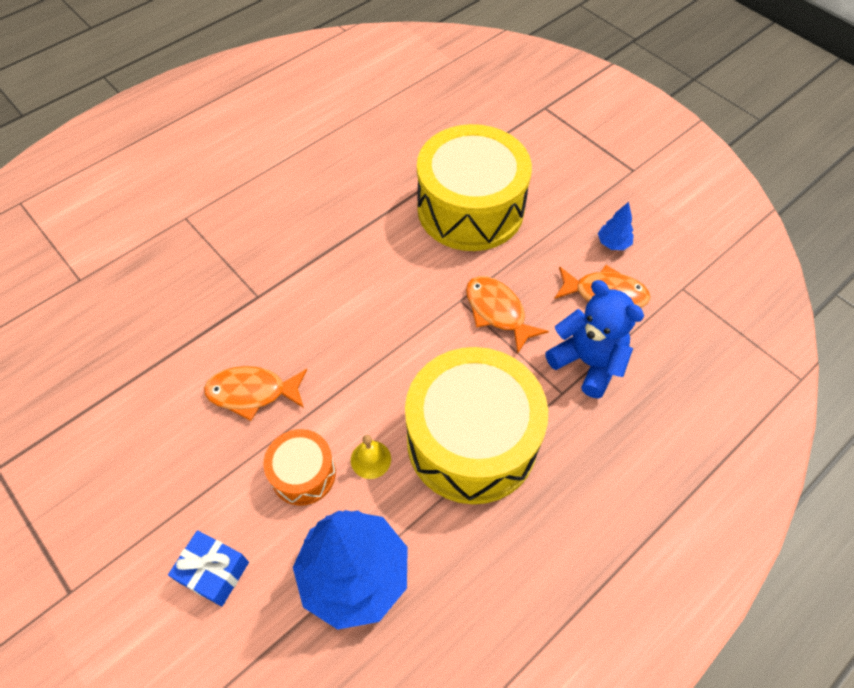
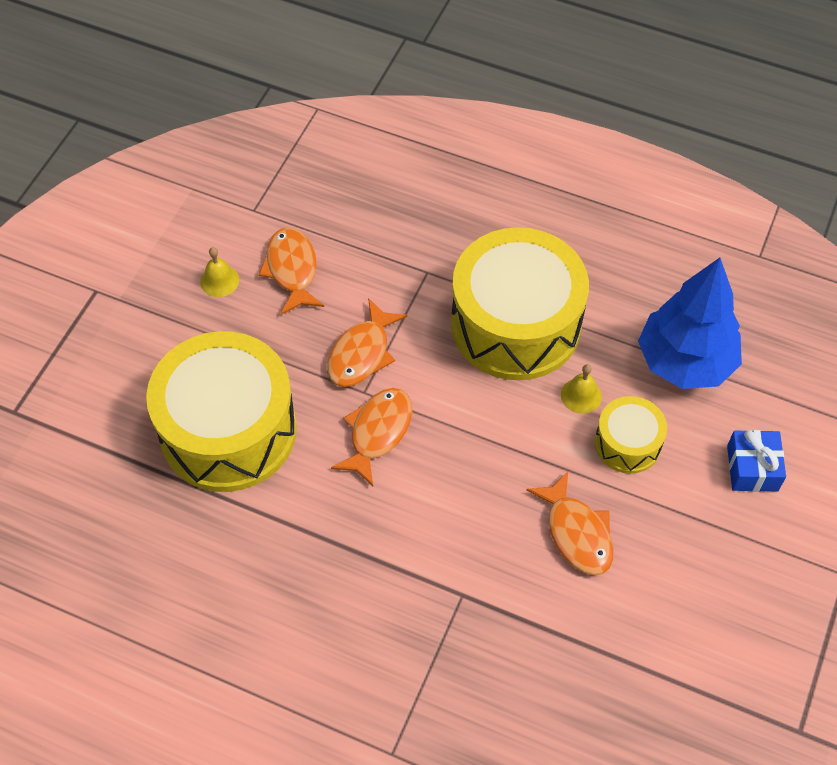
camera: 115 degrees left, 0 degrees up
orange drum [263,429,336,506] -> yellow drum [595,396,667,474]
blue teddy bear [545,280,644,398] -> none
blue tree [598,202,634,250] -> yellow bell [200,247,239,297]
none -> orange fish [331,388,412,487]

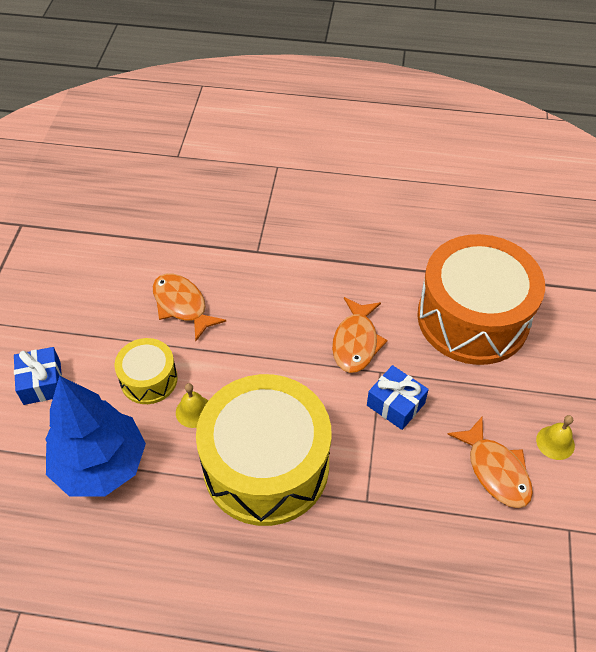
camera: 165 degrees right, 5 degrees down
yellow drum [146,331,297,492] -> orange drum [417,234,545,365]
orange fish [327,298,407,387] -> blue gift [367,365,429,430]

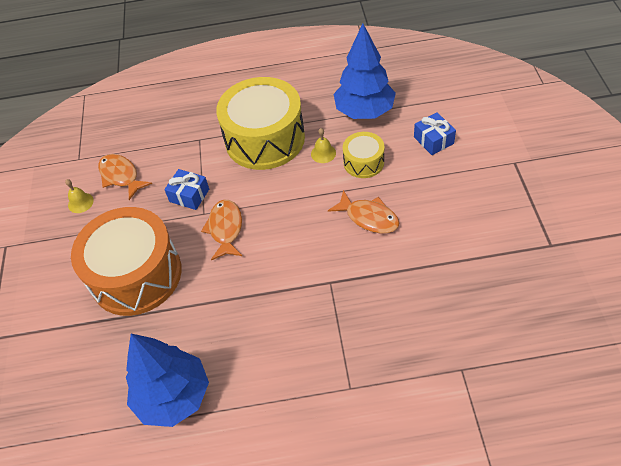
camera: 170 degrees right, 0 degrees up
none -> blue tree [126,334,209,427]

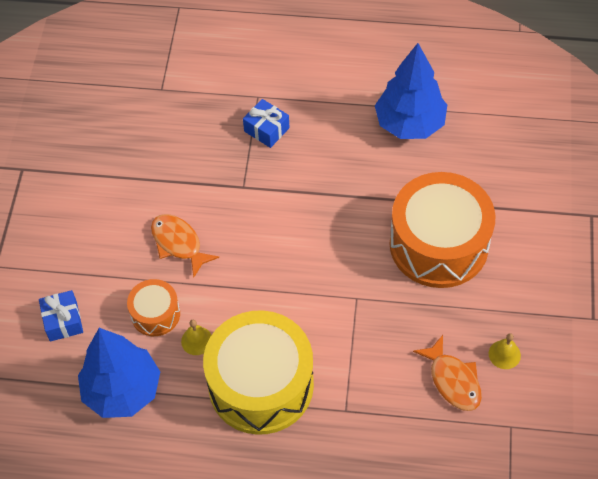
camera: 170 degrees left, 5 degrees up
blue gift [164,169,209,210] -> blue gift moved to [243,99,290,148]
orange fish [201,200,242,260] -> none
yellow drum [343,132,385,178] -> orange drum [127,279,180,336]

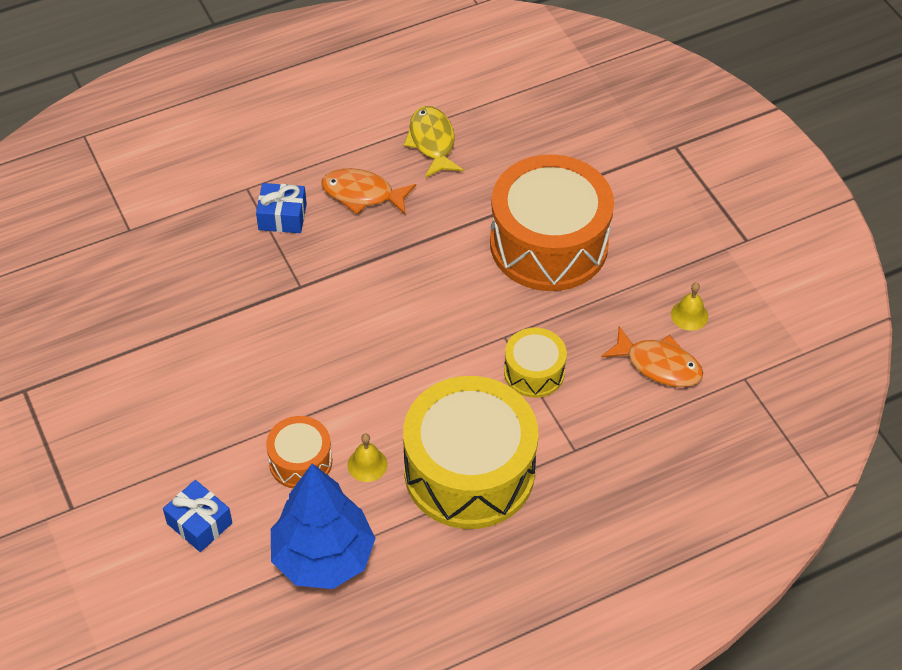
camera: 35 degrees left, 5 degrees down
orange fish [151,214,219,278] -> orange fish moved to [321,168,416,214]
blue tree [375,43,447,139] -> yellow fish [403,106,463,178]
none -> yellow drum [504,328,567,398]

